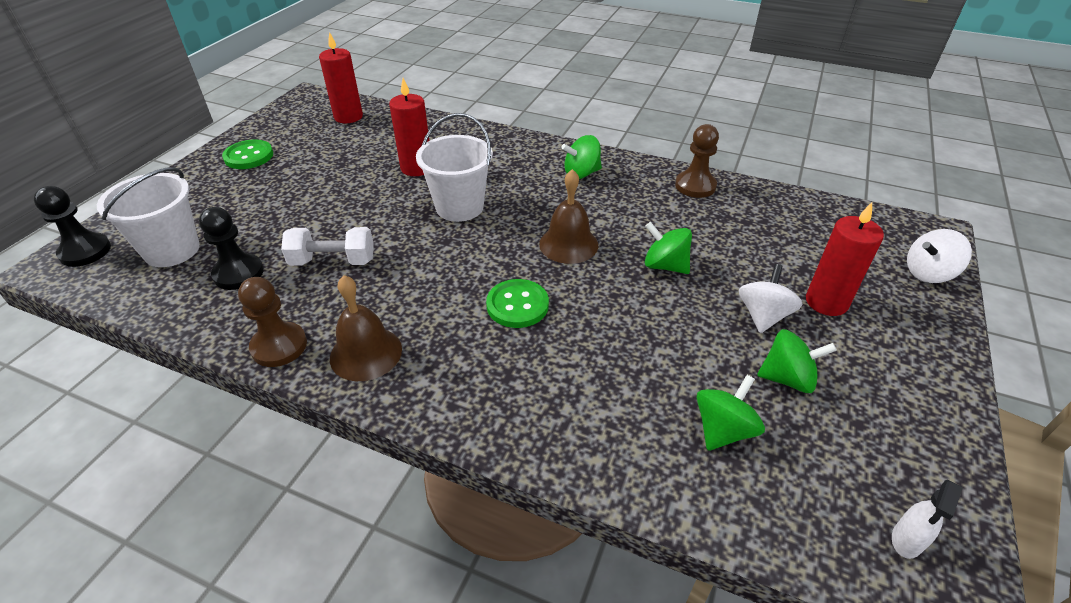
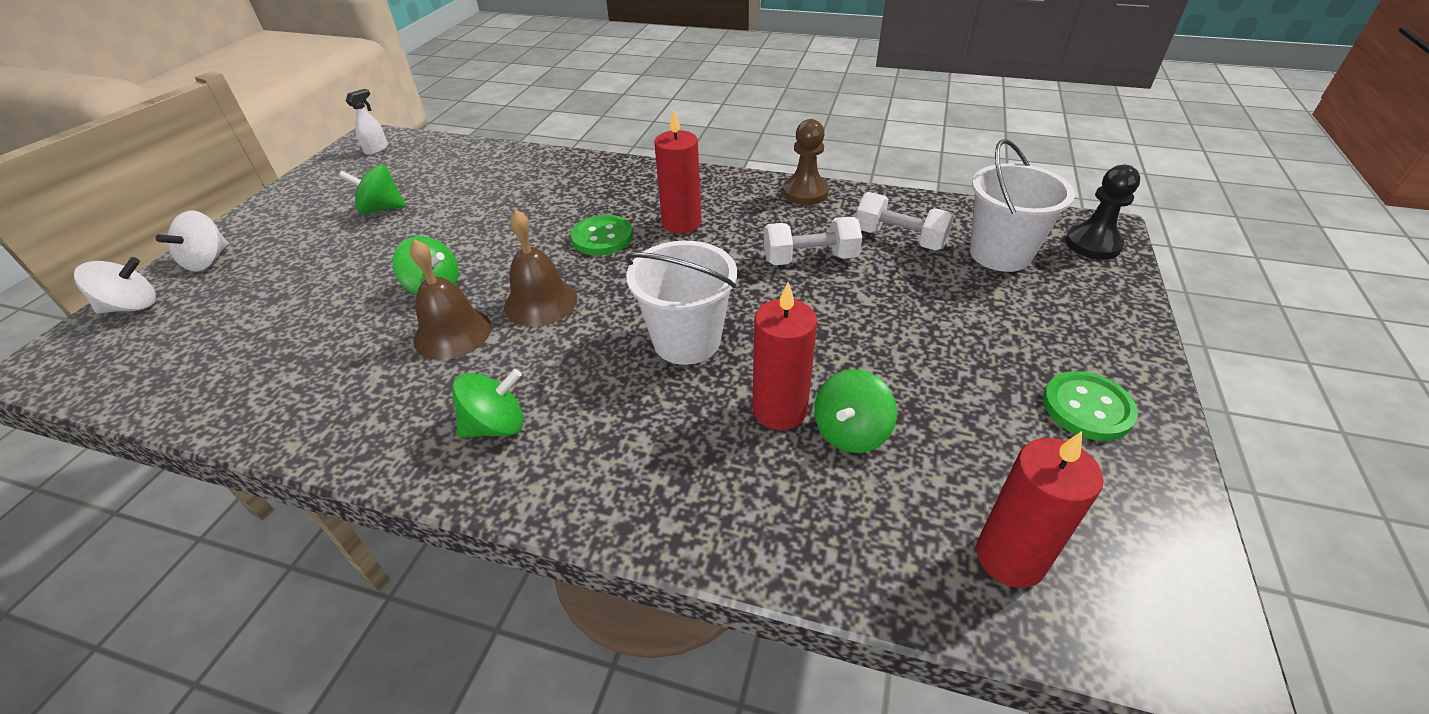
camera: 175 degrees right, 0 degrees up
black pawn [199,207,264,290] -> white dumbbell [856,192,954,251]
brown bell [330,275,402,381] -> brown bell moved to [410,239,492,360]
brown pawn [675,124,719,198] -> none
green spinning top [696,375,765,451] -> green spinning top moved to [814,369,897,453]
white spinning top [739,264,803,333] -> white spinning top moved to [156,211,229,271]
red candle [806,202,884,316] -> red candle moved to [654,110,702,234]

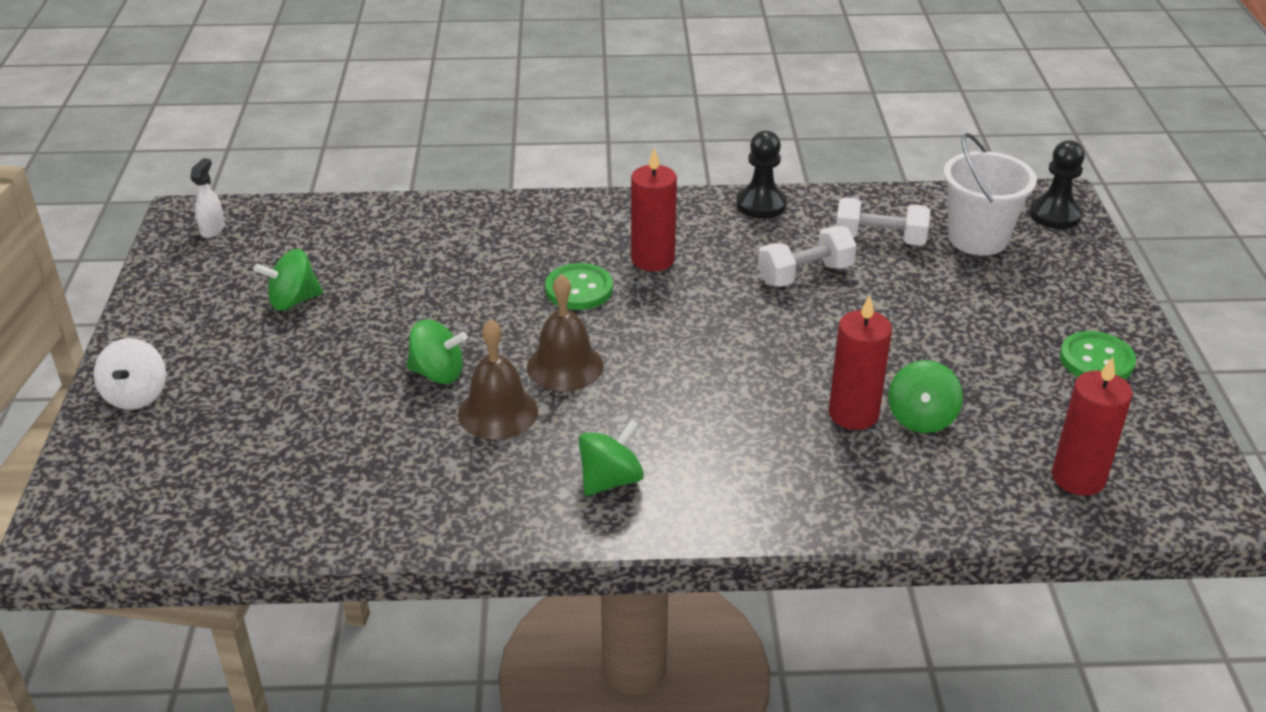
camera: 20 degrees left, 5 degrees down
white spinning top [74,257,156,314] -> none
white bucket [625,241,737,365] -> none
brown pawn [783,119,829,205] -> black pawn [736,130,787,219]

